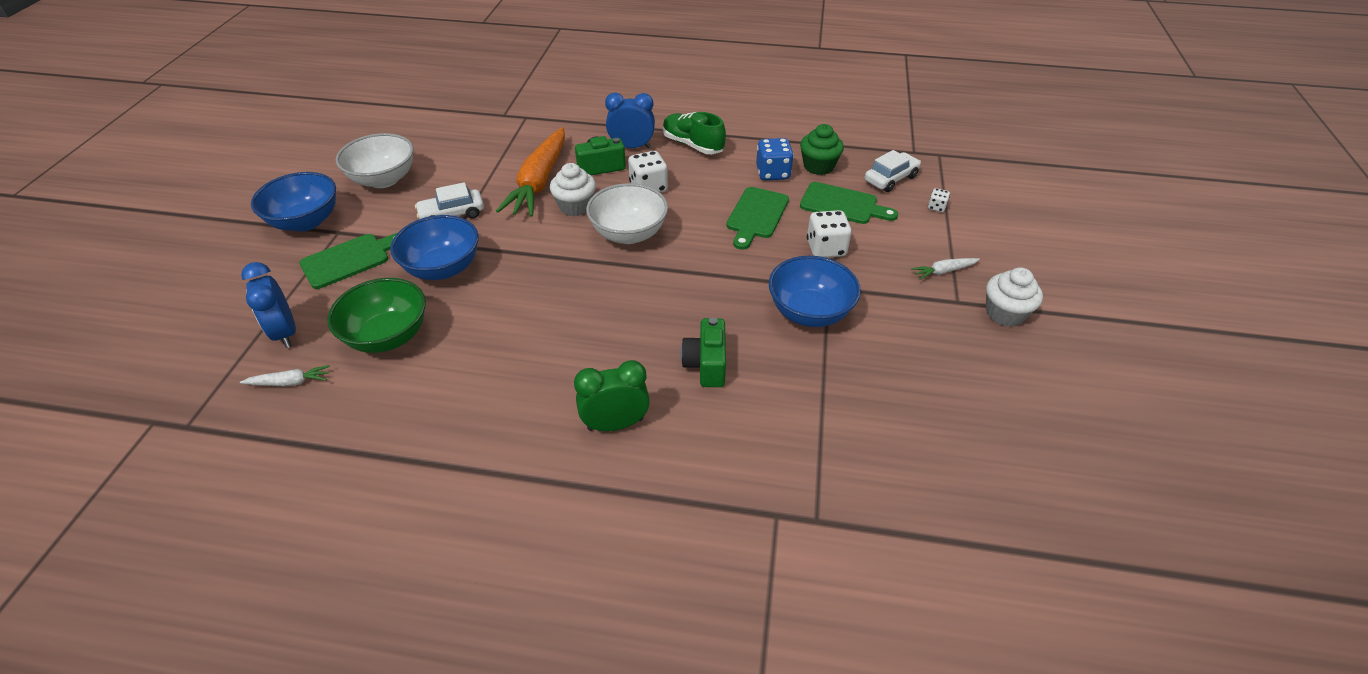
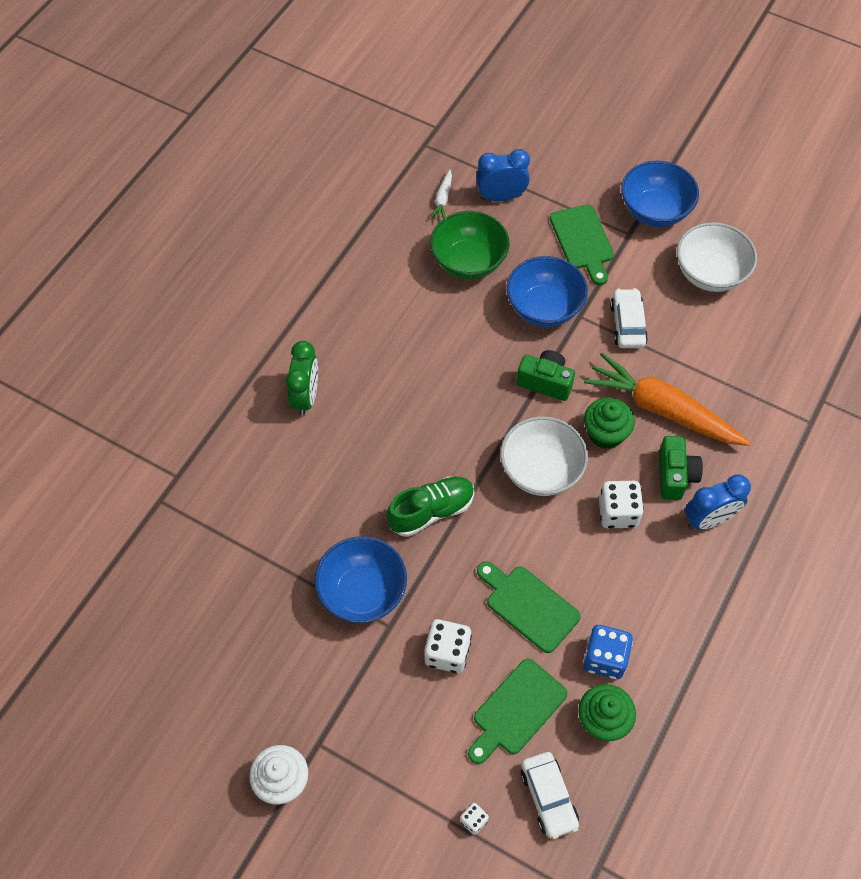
camera: 110 degrees right, 15 degrees up
white cupcake [550,163,596,216] -> green cupcake [584,397,635,449]
blue clock [605,92,655,148] -> blue clock turned 45 degrees clockwise [685,474,751,530]
green shoe [663,112,726,154] -> green shoe moved to [386,476,475,537]
green camera [681,317,726,387] -> green camera moved to [516,350,575,401]
white carrot [911,258,980,280] -> none

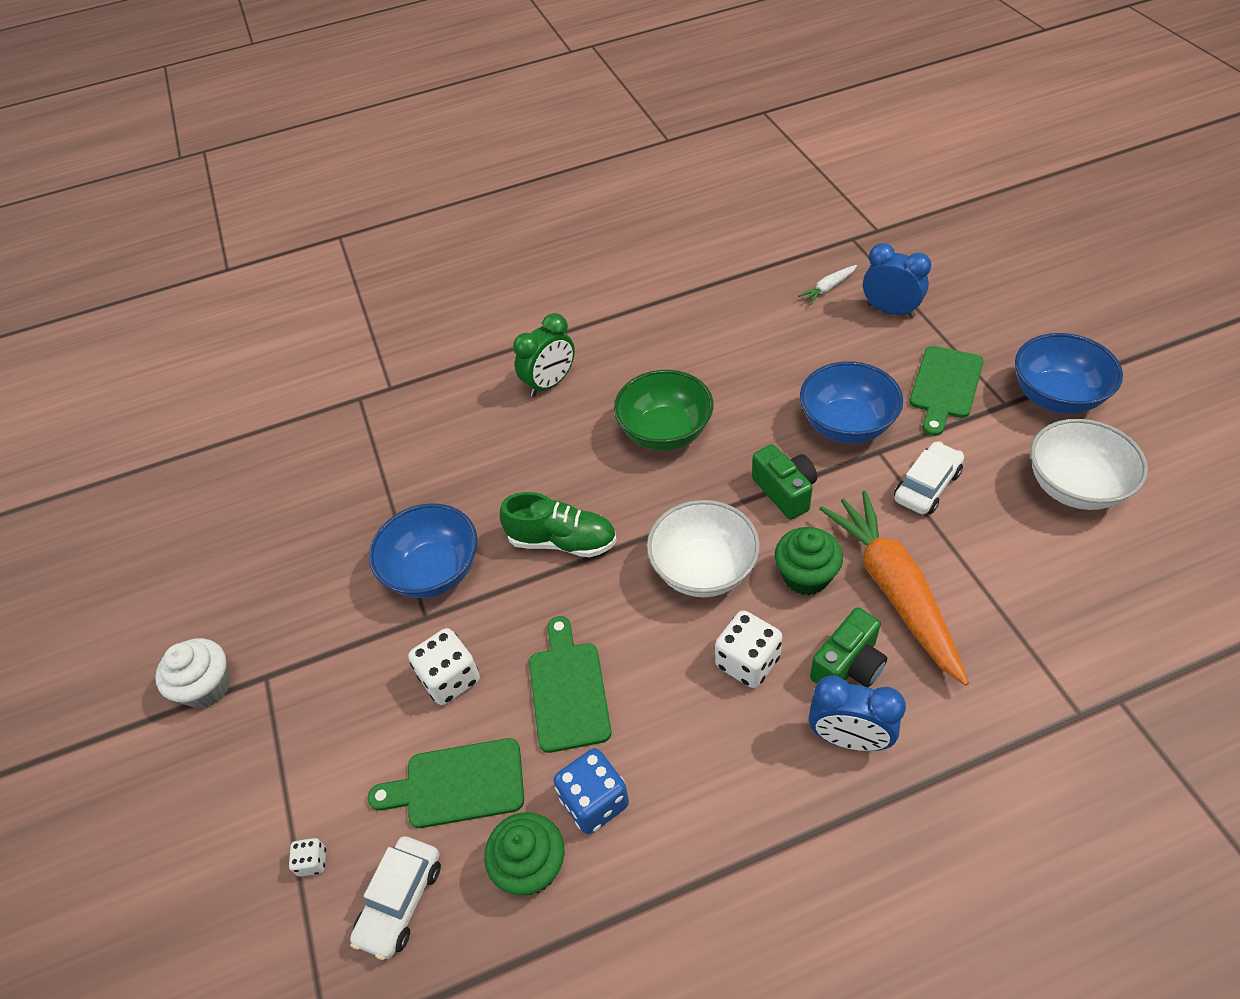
camera: 45 degrees right, 10 degrees down
green bowl [430,211,510,280] -> green bowl moved to [614,370,713,451]

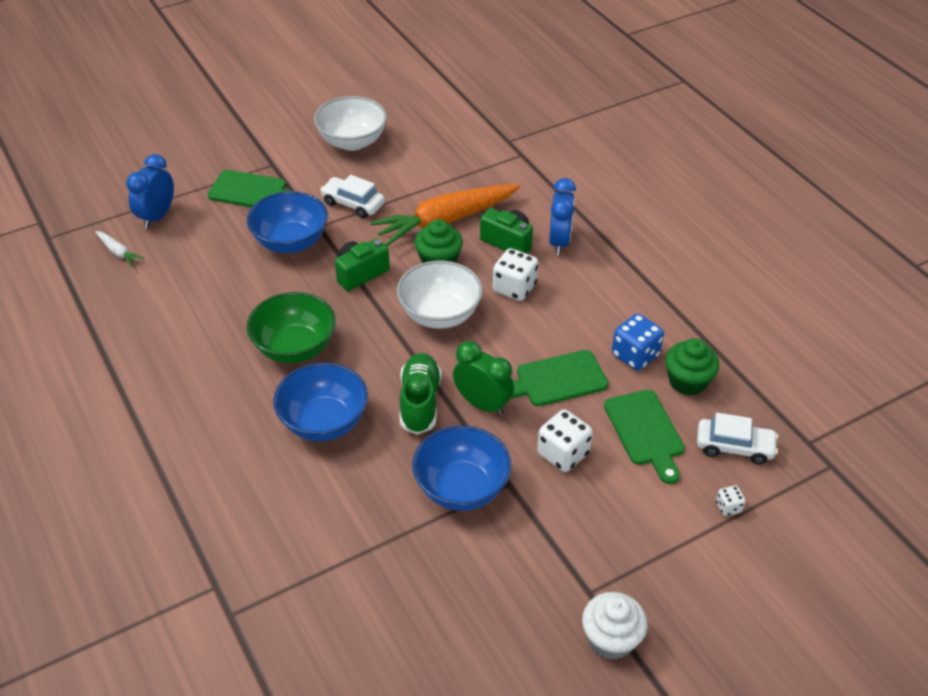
camera: 105 degrees left, 5 degrees down
green clock [513,313,575,397] -> green clock moved to [453,341,514,416]
blue bowl [1015,333,1123,414] -> blue bowl moved to [273,363,368,441]

